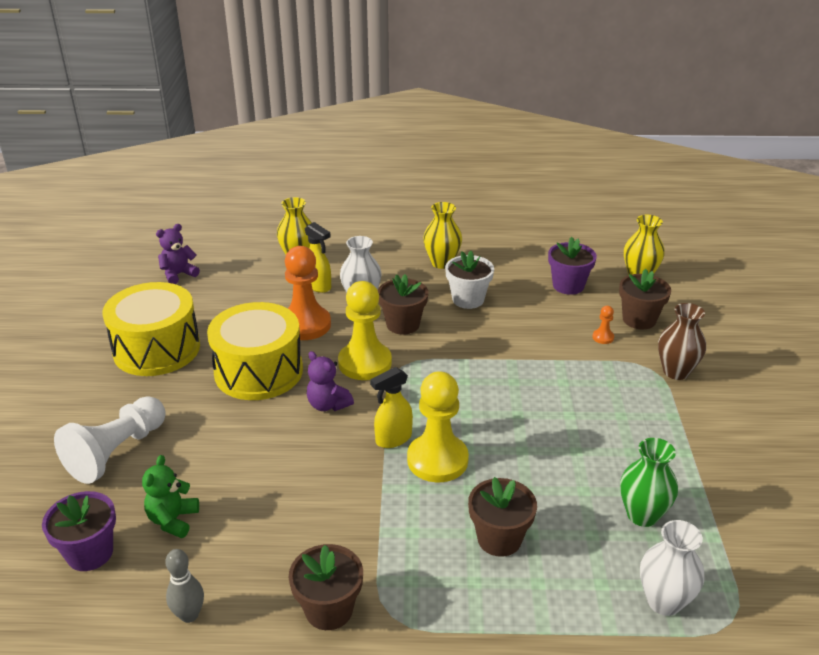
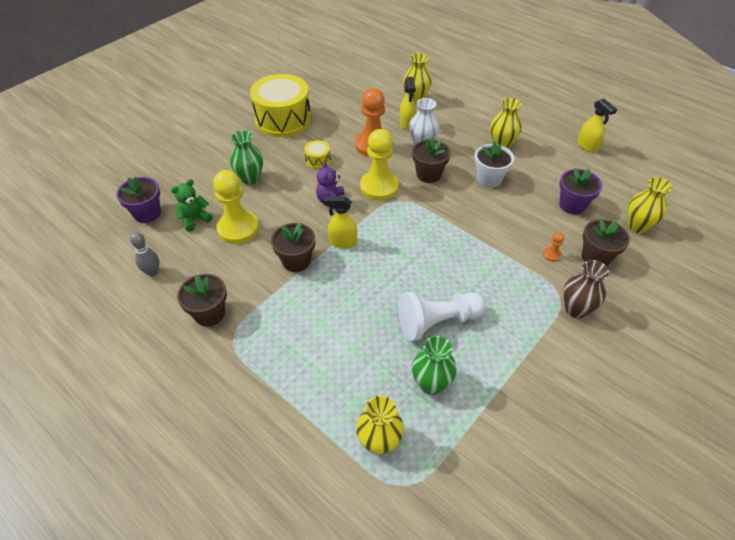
camera: 40 degrees right, 15 degrees up
white pawn [54,396,166,484] -> white pawn moved to [398,292,486,341]
purple teddy bear [156,224,200,284] -> none
yellow drum [207,302,303,400] -> yellow drum [304,140,331,169], size x0.42
yellow pawn [407,371,469,483] -> yellow pawn moved to [213,170,259,244]
brown flower pot [468,477,537,557] -> brown flower pot moved to [271,223,315,272]
white vase [640,520,704,616] -> yellow vase [356,396,404,455]
none -> green vase [230,130,263,185]
none -> yellow spray bottle [578,99,617,153]

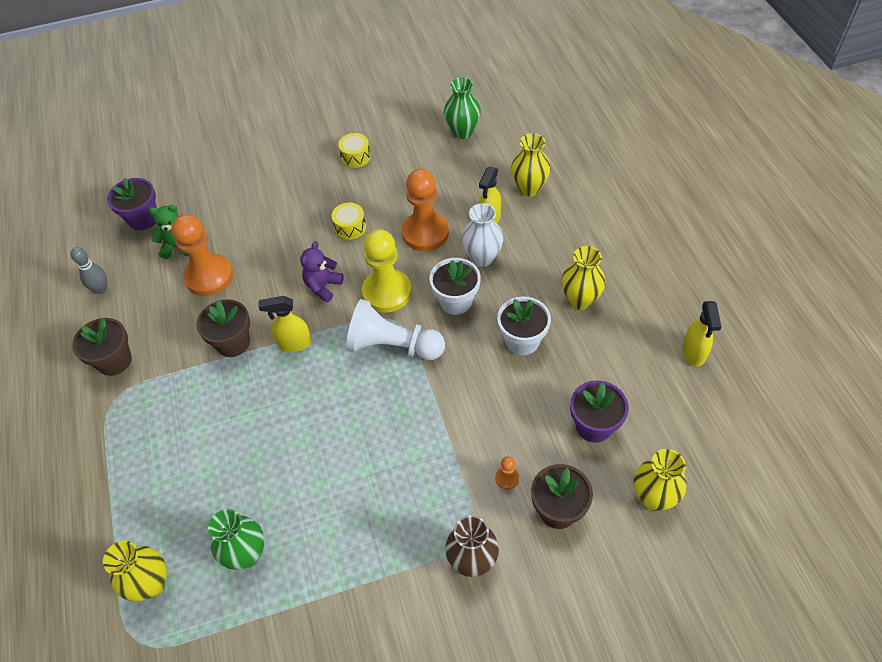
camera: 35 degrees right, 5 degrees up
yellow pawn [213,170,259,244] -> orange pawn [171,214,233,296]
green vase [230,130,263,185] -> green vase moved to [444,77,481,139]
yellow drum [250,74,311,137] -> yellow drum [338,133,371,168], size x0.42
yellow spray bottle [323,196,357,249] -> yellow spray bottle turned 45 degrees counterclockwise [258,296,312,352]
white pawn [398,292,486,341] -> white pawn moved to [346,299,445,360]
brown flower pot [412,137,451,183] -> white flower pot [429,258,481,315]

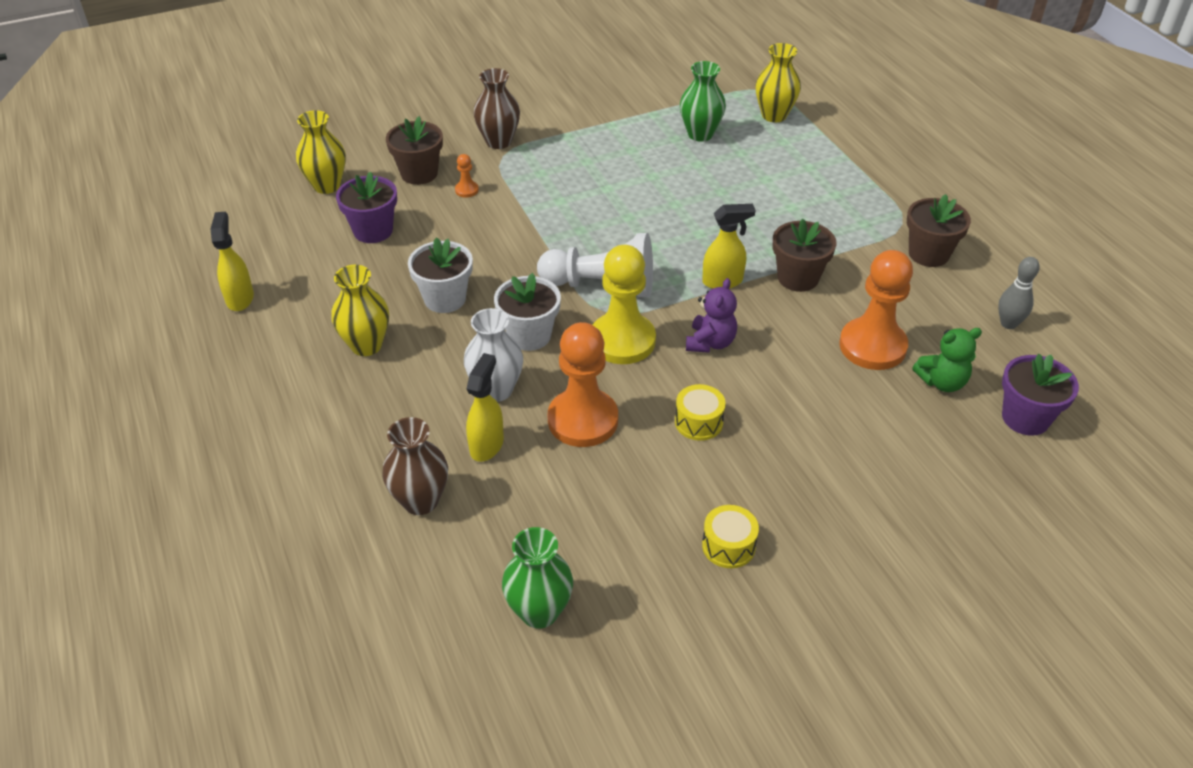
camera: 170 degrees right, 10 degrees down
yellow vase [511,133,551,196] -> brown vase [382,417,448,515]

